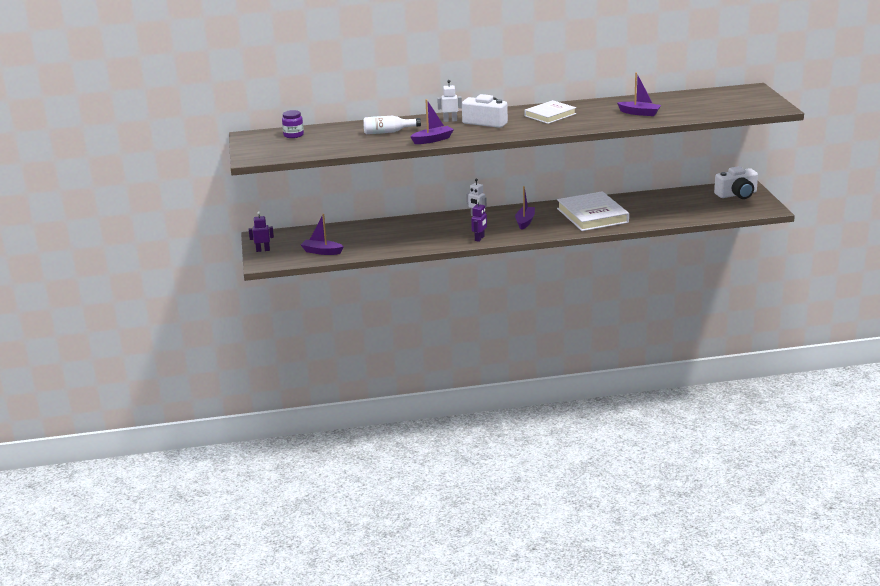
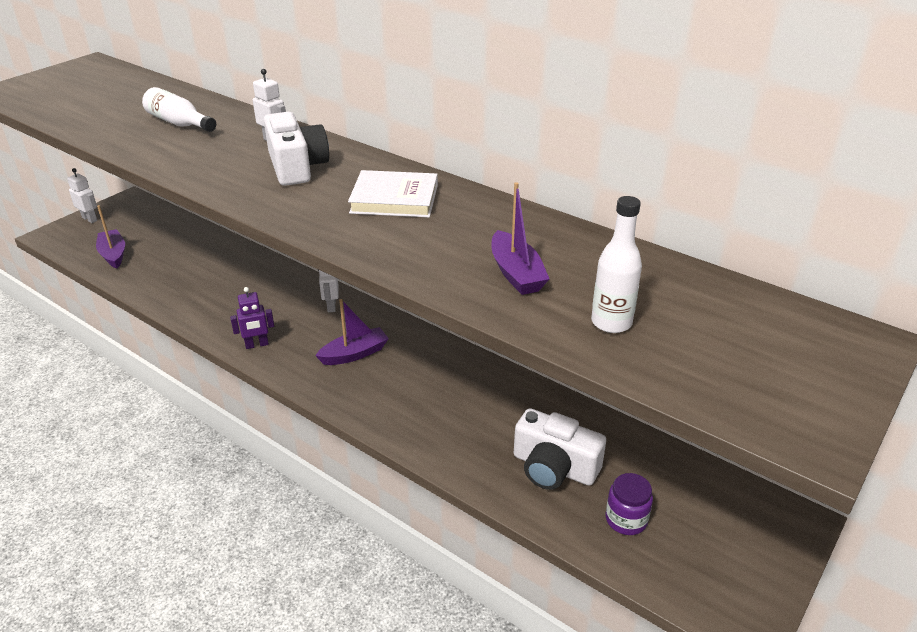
camera: 45 degrees right, 10 degrees up
purple robot [249,211,274,252] -> white robot [67,168,97,223]
purple jar [282,110,304,138] -> purple jar moved to [606,473,653,535]
purple boat [410,99,454,144] -> none
white book [557,191,629,231] -> none
white camera [714,166,758,199] -> white camera moved to [514,408,606,490]
none -> white bottle [591,196,642,333]

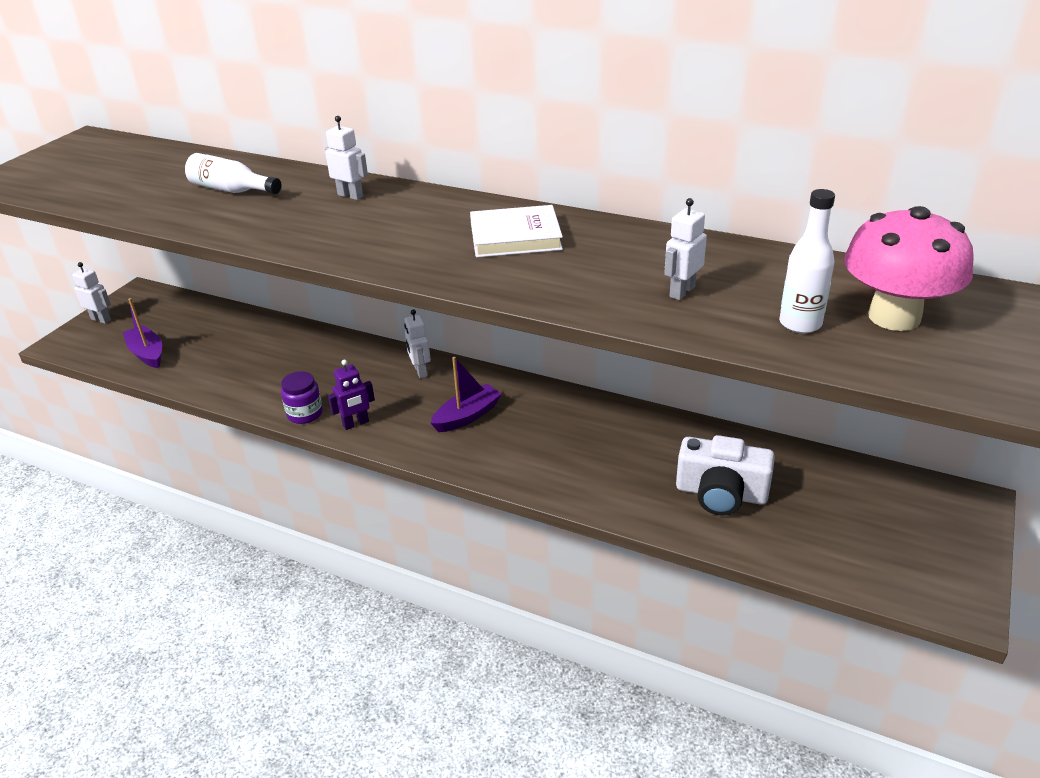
camera: 10 degrees left, 0 degrees up
white camera [264,112,329,186] -> none
purple boat [492,182,549,295] -> white robot [664,198,707,300]
purple jar [606,473,653,535] -> purple jar moved to [281,371,323,424]
none -> pink mushroom [844,206,973,331]

